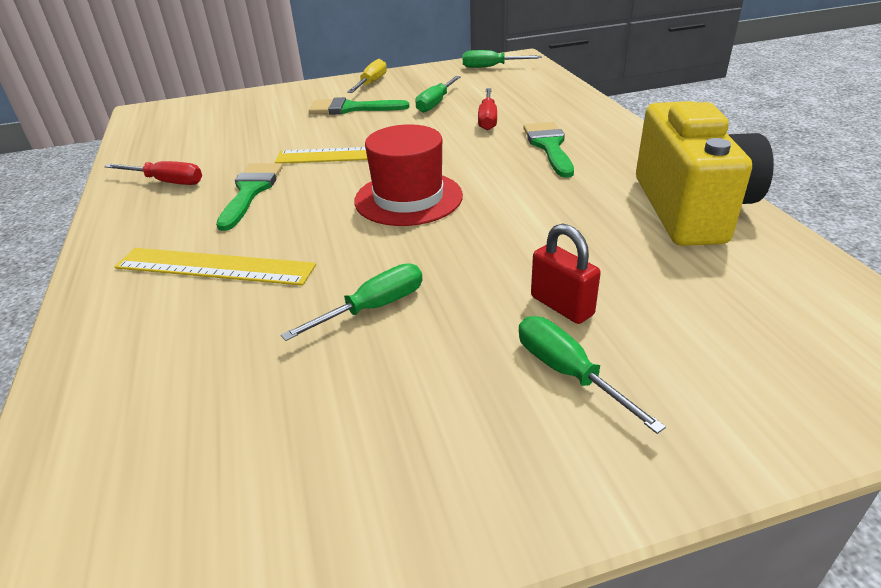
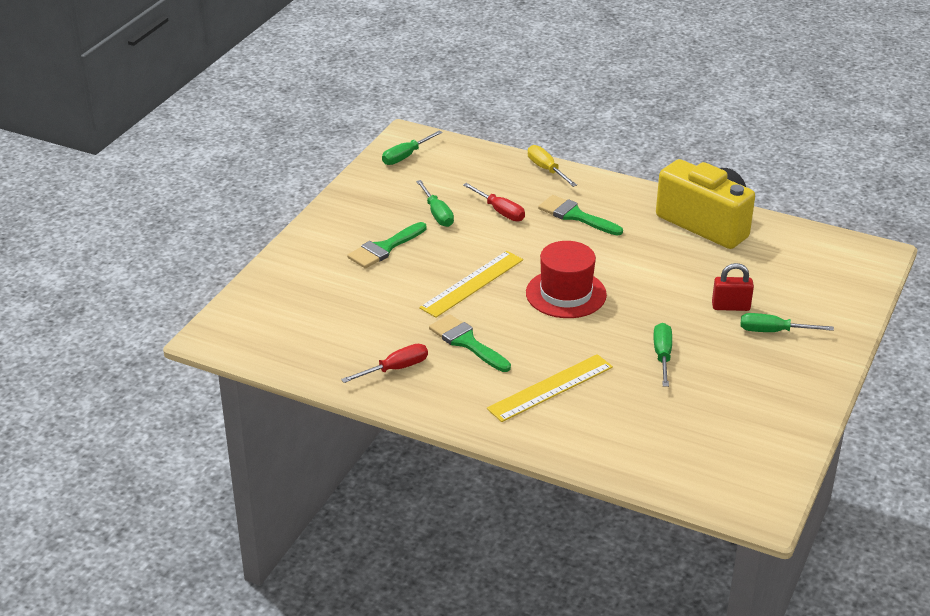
camera: 50 degrees left, 0 degrees up
yellow screwdriver [347,59,387,93] -> yellow screwdriver moved to [528,145,577,187]

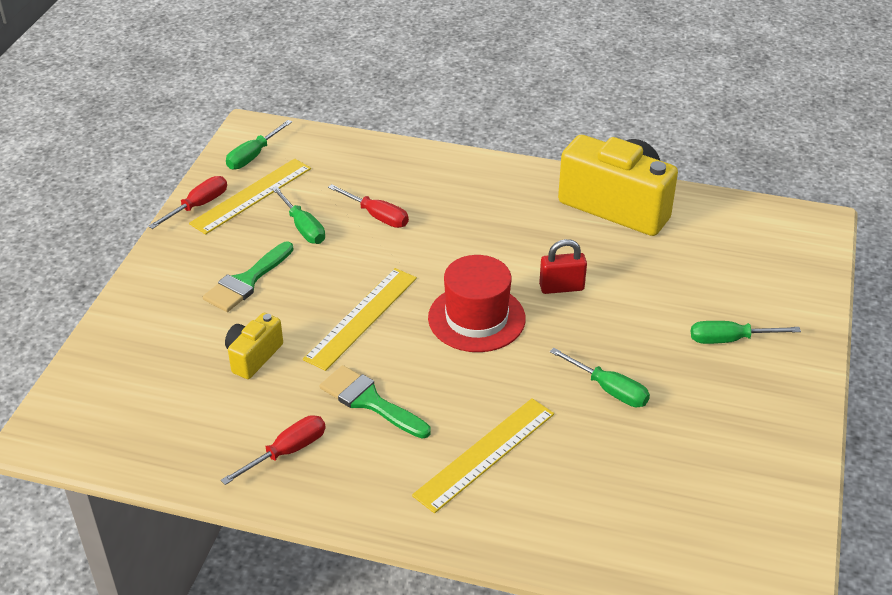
camera: 10 degrees left, 5 degrees up
yellow screwdriver [528,145,577,187] -> none
green brush [538,195,623,236] -> none
green screwdriver [653,323,672,387] -> green screwdriver turned 135 degrees clockwise [550,348,650,407]
red padlock [712,263,754,311] -> red padlock moved to [539,239,587,294]
none -> red screwdriver [148,176,227,229]
none -> yellow ruler [189,159,311,235]
none -> yellow camera [225,313,283,379]

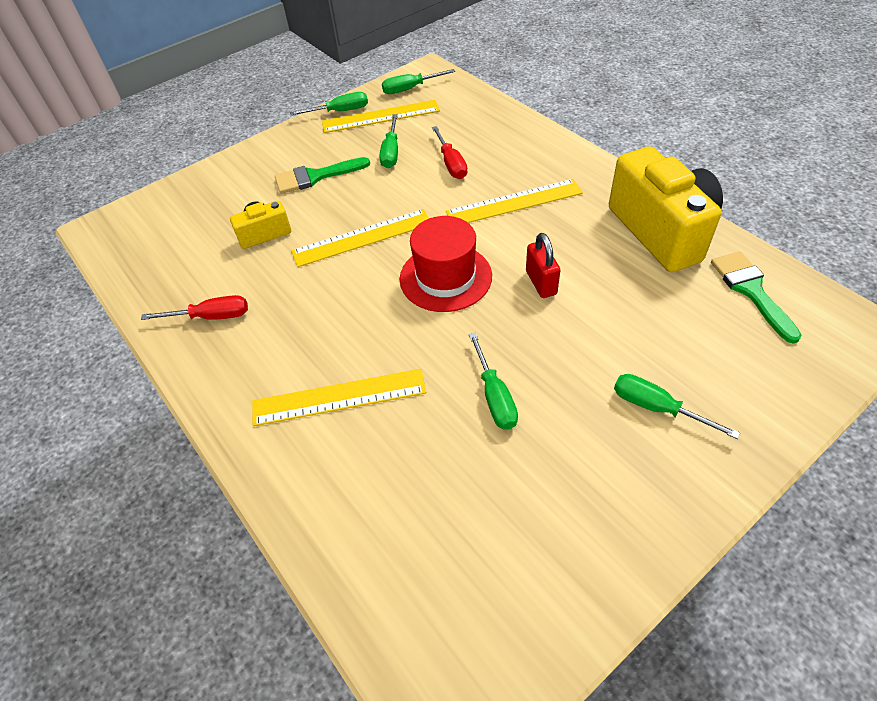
camera: 40 degrees right, 10 degrees up
red screwdriver [148,176,227,229] -> green screwdriver [290,92,368,115]
green brush [320,365,431,438] -> green brush moved to [711,251,802,344]
red padlock [539,239,587,294] -> red padlock turned 45 degrees clockwise [526,233,560,298]
none -> yellow ruler [446,179,583,223]

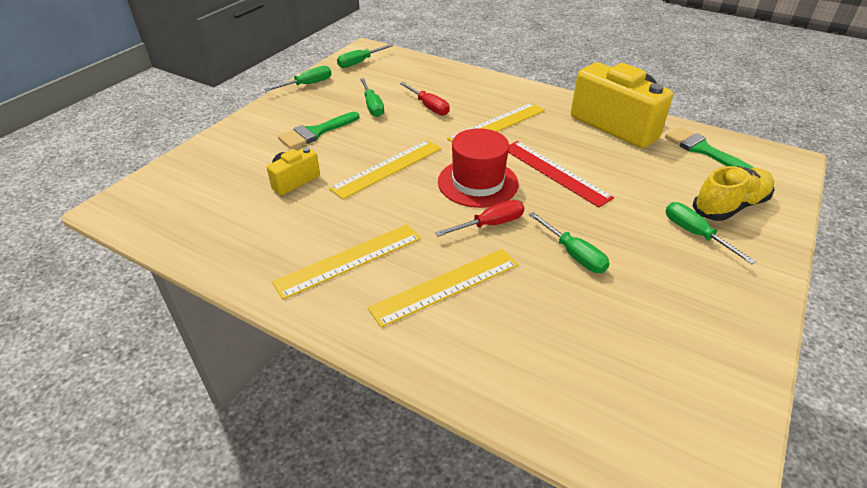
camera: 25 degrees left, 10 degrees down
red screwdriver [141,295,248,320] -> red screwdriver moved to [435,200,524,237]
yellow ruler [322,100,440,133] -> yellow ruler moved to [272,224,421,300]
red padlock [526,233,560,298] -> red ruler [508,141,614,208]
green screwdriver [614,374,740,439] -> green screwdriver turned 45 degrees clockwise [666,202,756,264]
none -> yellow shoe [693,166,775,221]

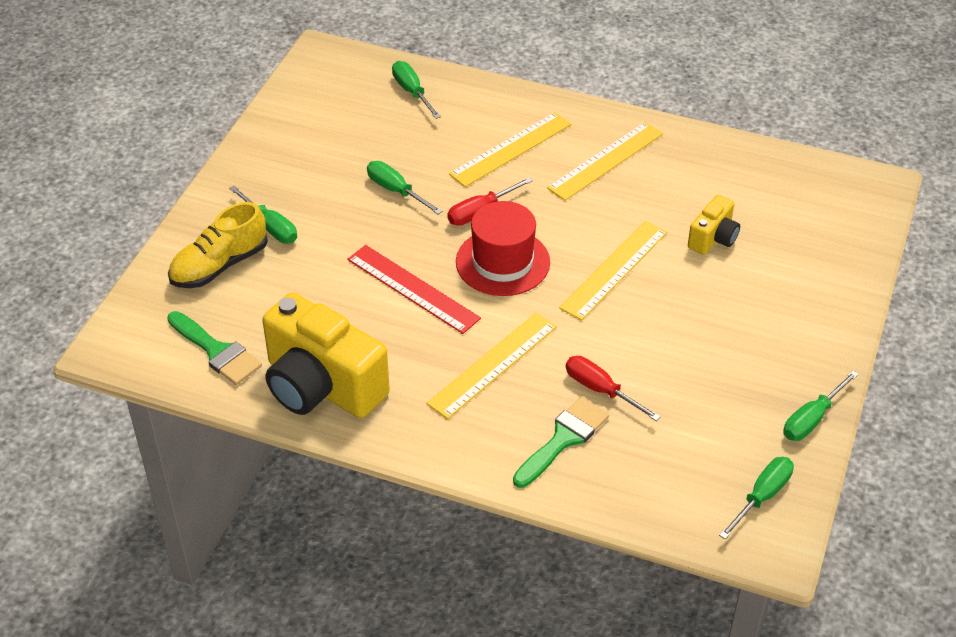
camera: 170 degrees right, 5 degrees up
green brush [278,112,359,149] -> green brush moved to [513,397,609,488]
green screwdriver [360,78,384,117] -> green screwdriver moved to [392,61,441,119]

